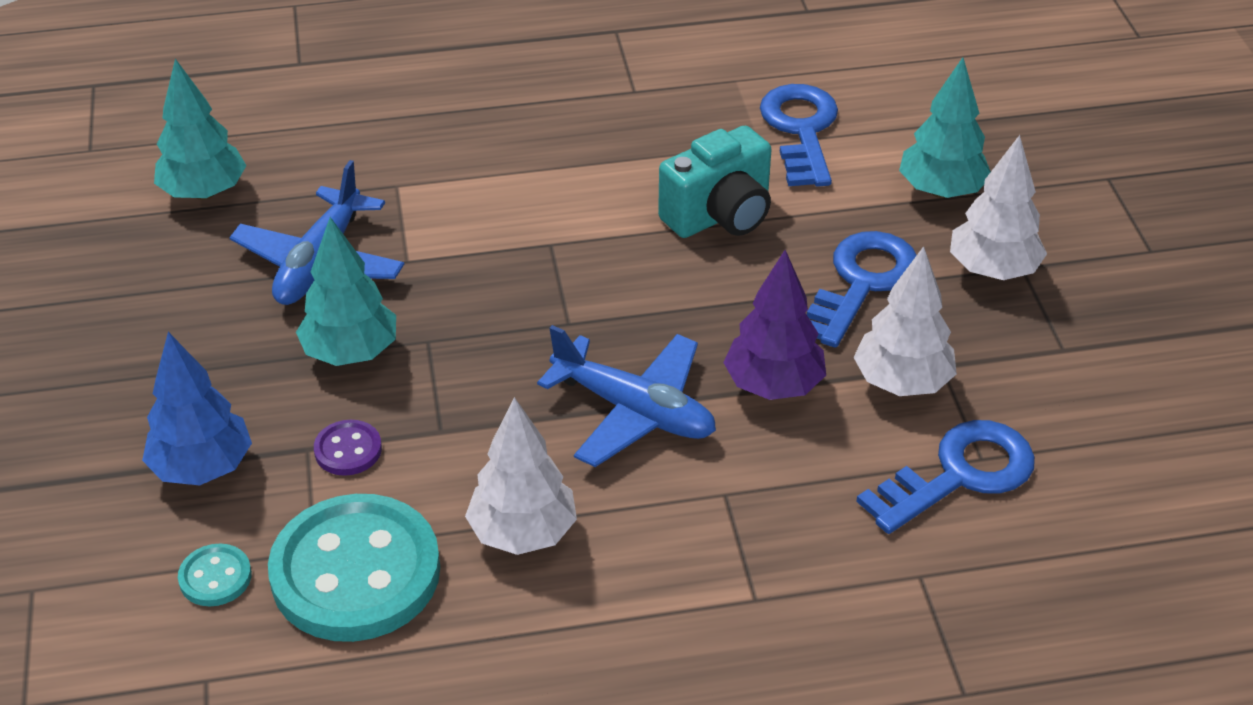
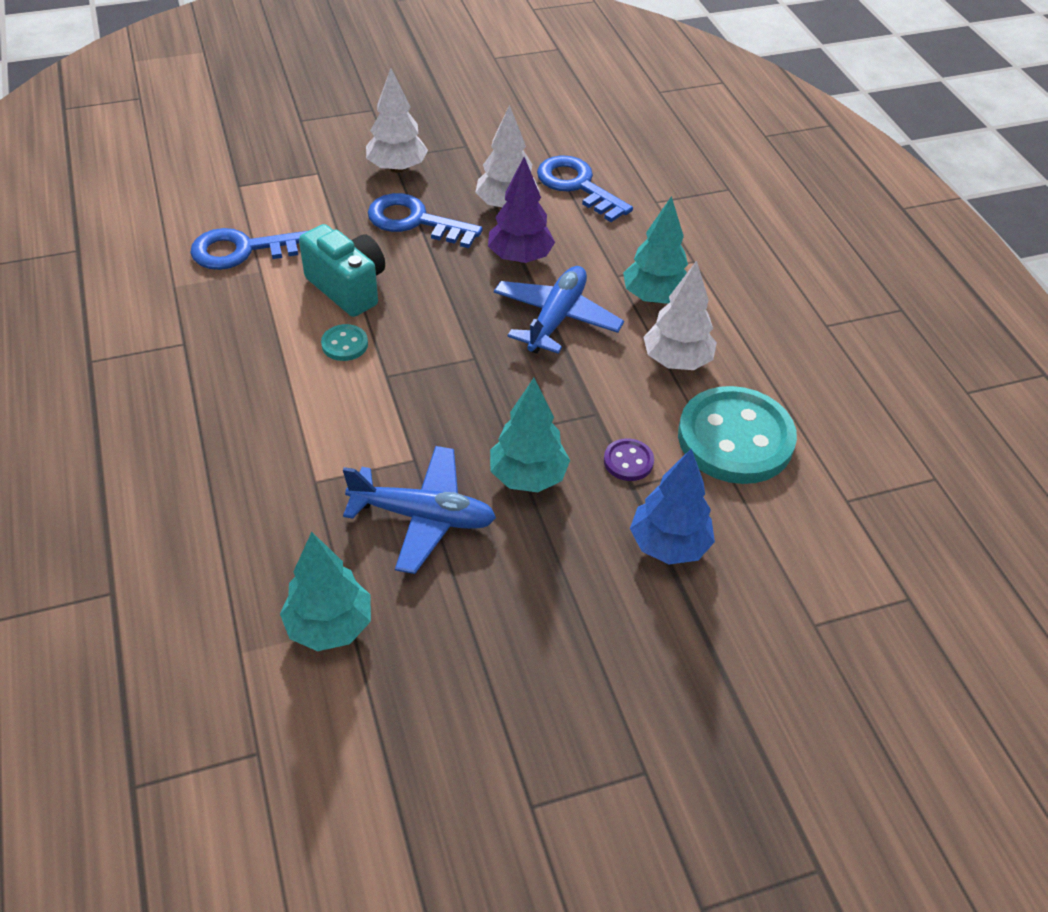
camera: 100 degrees left, 5 degrees up
turquoise button [178,544,252,606] -> turquoise button moved to [321,324,368,361]
turquoise tree [899,57,991,198] -> turquoise tree moved to [623,196,688,304]

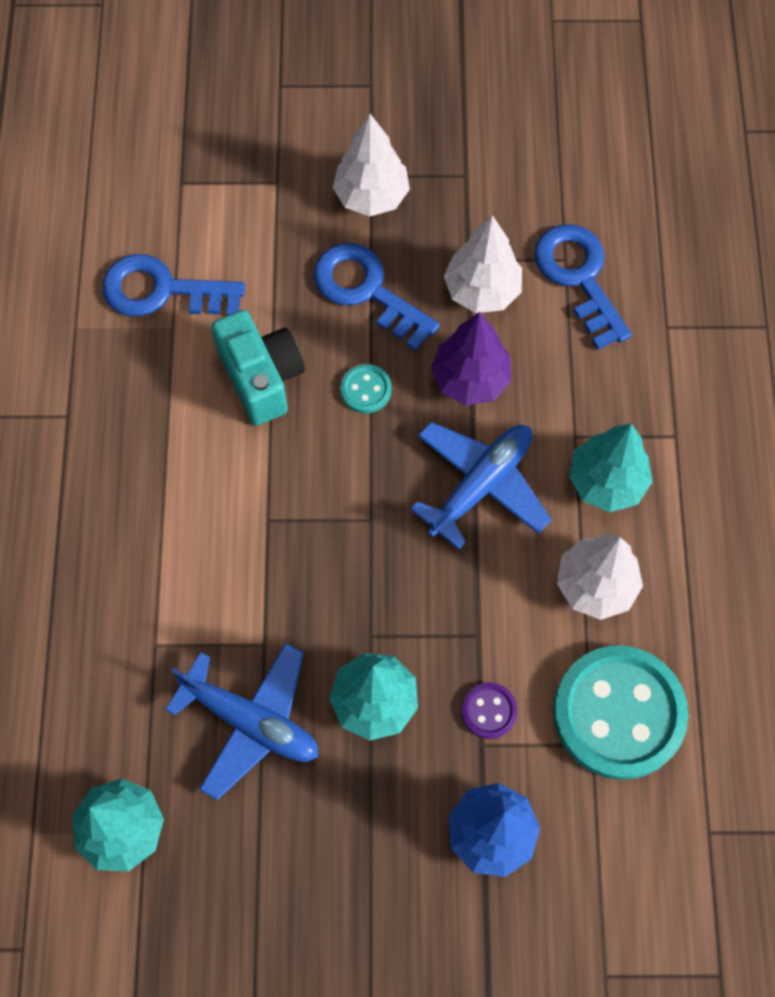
camera: 20 degrees right, 20 degrees up
turquoise button [321,324,368,361] -> turquoise button moved to [340,364,392,413]

